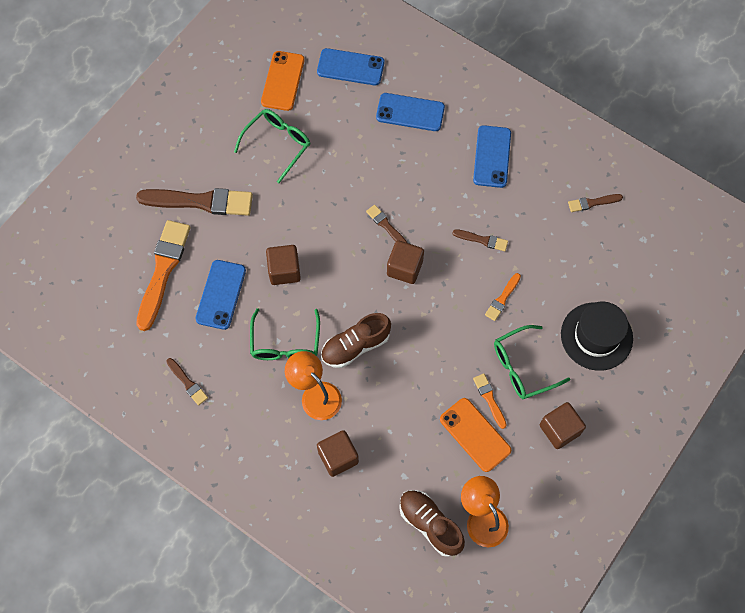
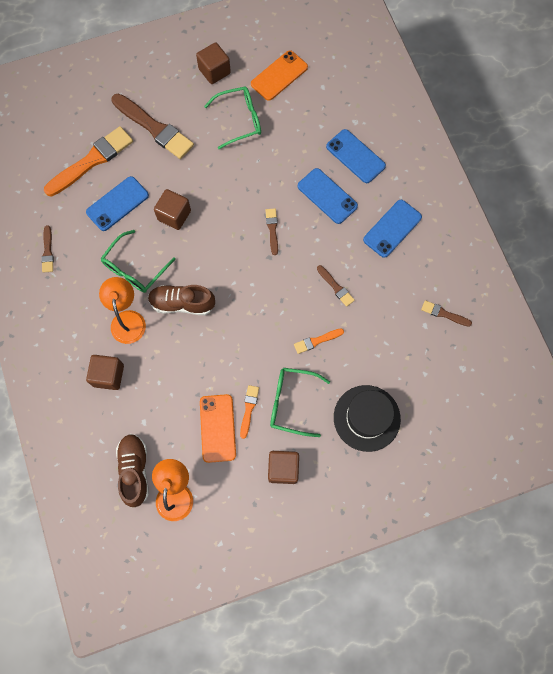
camera: 35 degrees right, 5 degrees up
blue phone [317,48,384,85] -> blue phone moved to [297,168,358,224]
brown cube [387,240,424,284] -> brown cube moved to [196,42,231,84]

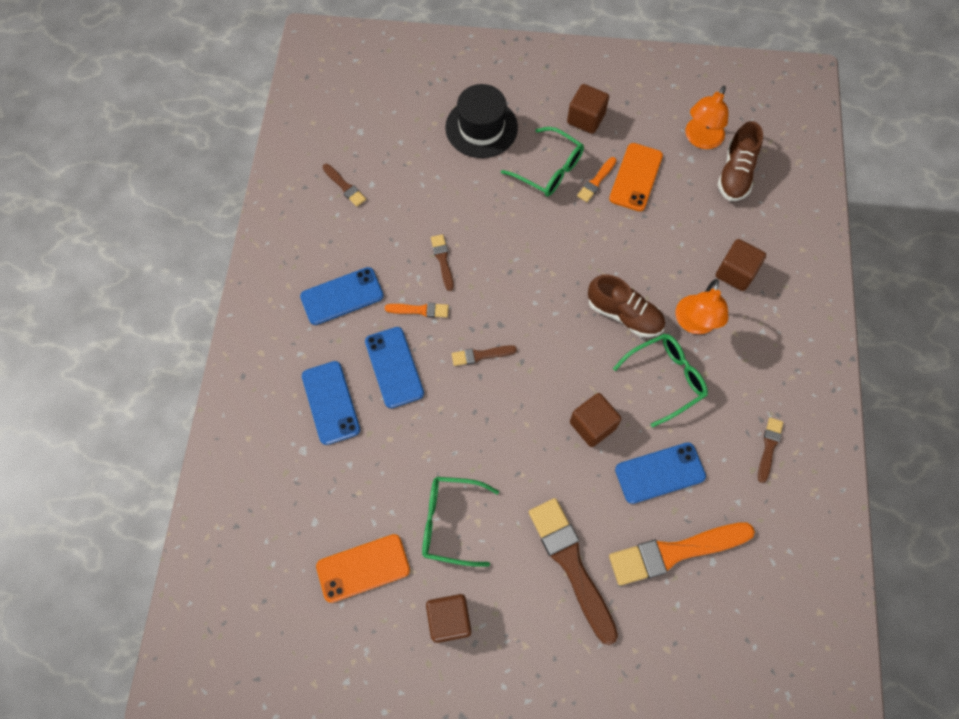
camera: 155 degrees left, 5 degrees down
brown brush [265,208,278,255] -> brown brush turned 60 degrees clockwise [452,345,517,366]
orange brush [294,328,344,354] -> orange brush moved to [385,303,449,318]

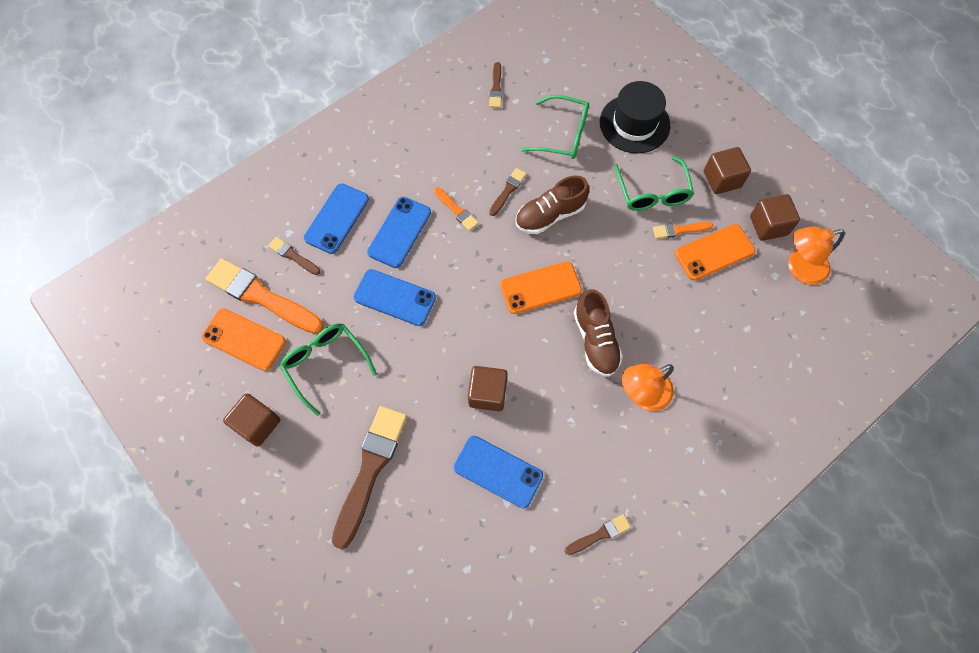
camera: 45 degrees right, 0 degrees up
blue phone [300,267,384,325] -> blue phone moved to [354,269,436,326]
brown brush [452,345,517,366] -> brown brush moved to [268,237,320,275]
orange brush [609,522,755,586] -> orange brush moved to [206,258,324,334]
green glasses [613,334,708,428] -> green glasses moved to [521,95,589,159]
brown cube [716,239,766,291] -> brown cube moved to [750,194,800,241]
brown shoe [717,121,763,201] -> brown shoe moved to [516,176,589,234]
none -> orange phone [500,261,582,314]

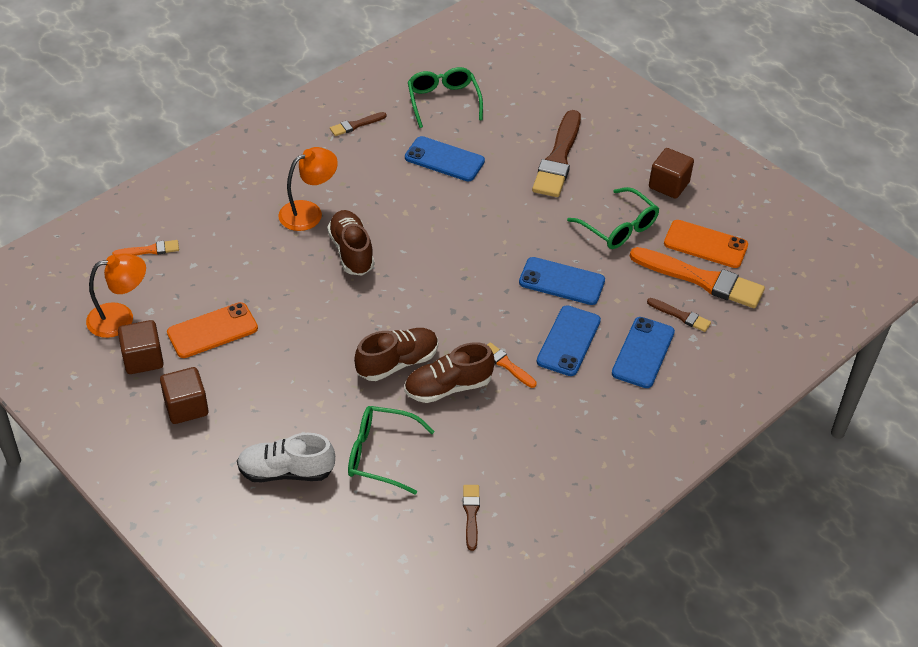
camera: 175 degrees right, 20 degrees down
brown cube [468,366,508,411] -> none
brown brush [489,168,526,216] -> brown shoe [404,342,495,403]
orange phone [500,261,582,314] -> none
black hat [600,81,670,154] -> white shoe [237,433,335,482]
green glasses [614,156,694,211] -> green glasses moved to [408,67,483,128]
orange brush [653,222,713,239] -> orange brush moved to [112,240,179,256]

